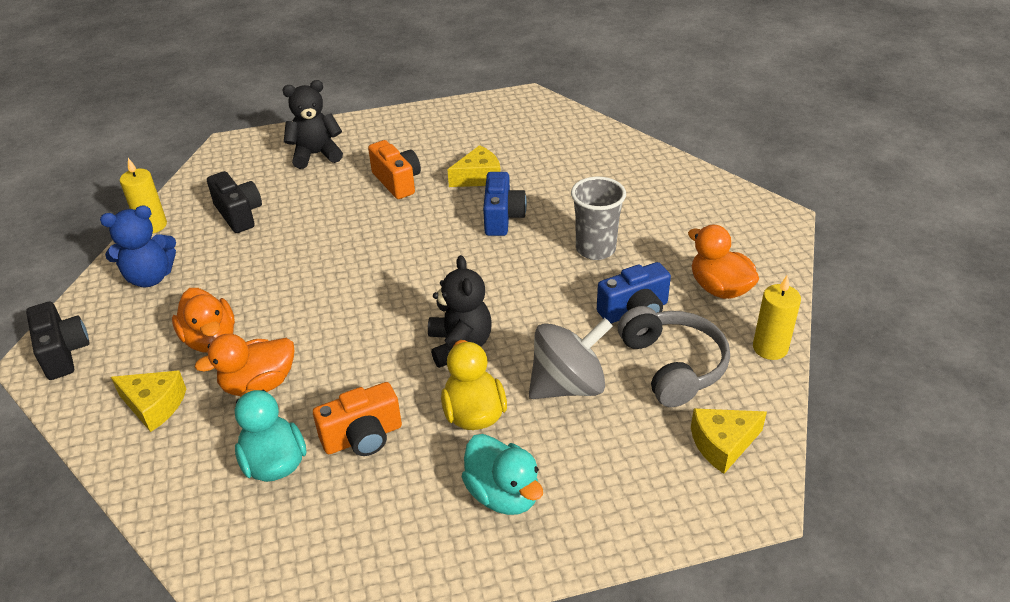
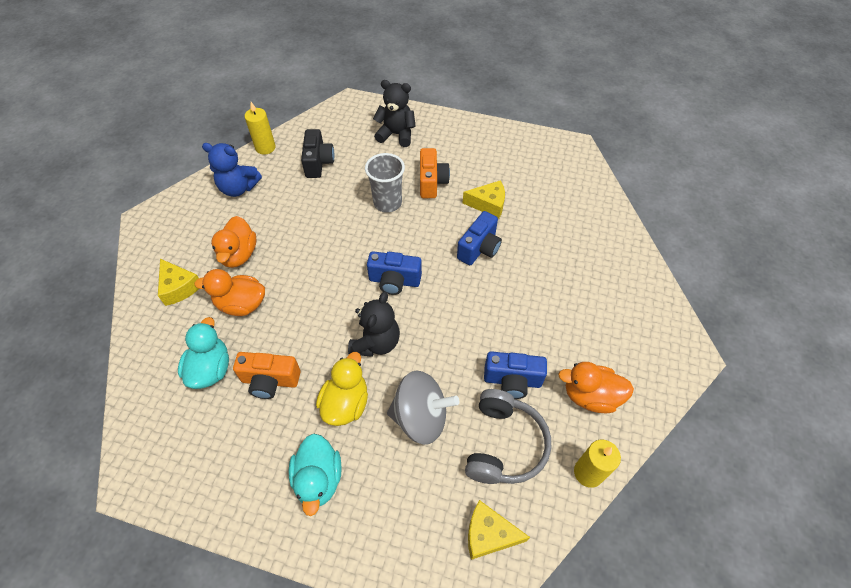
camera: 30 degrees right, 15 degrees up
black camera [26,301,89,380] -> none
grey cup [571,176,626,260] -> grey cup moved to [365,153,405,213]
orange duck [688,225,759,299] -> orange duck turned 75 degrees counterclockwise [558,362,634,413]
none -> blue camera [367,251,422,295]

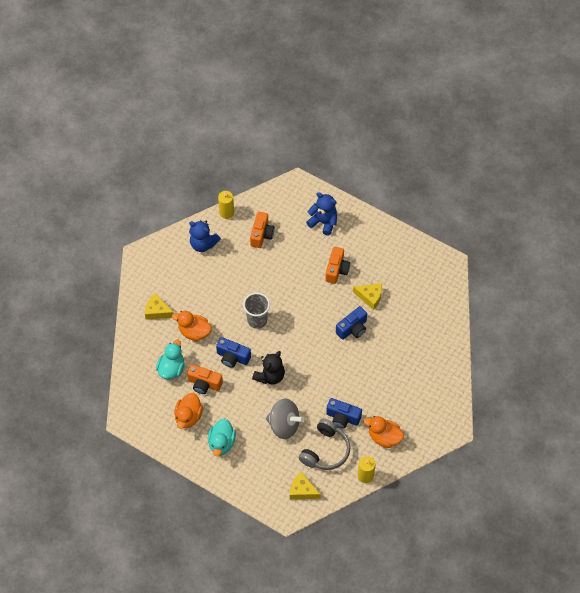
camera: 15 degrees right, 5 degrees up
yellow cheese [158,259,199,306] -> yellow cheese turned 135 degrees clockwise [145,293,174,320]
orange duck [211,216,257,268] -> orange duck moved to [174,393,203,429]
black camera [301,129,335,178] -> orange camera [250,212,275,248]
yellow duck [316,352,368,426] -> none
grey cup [365,153,405,213] -> grey cup moved to [243,292,270,329]
blue camera [367,251,422,295] -> blue camera moved to [216,337,251,368]
black teddy bear [373,80,416,147] -> blue teddy bear [306,192,337,236]

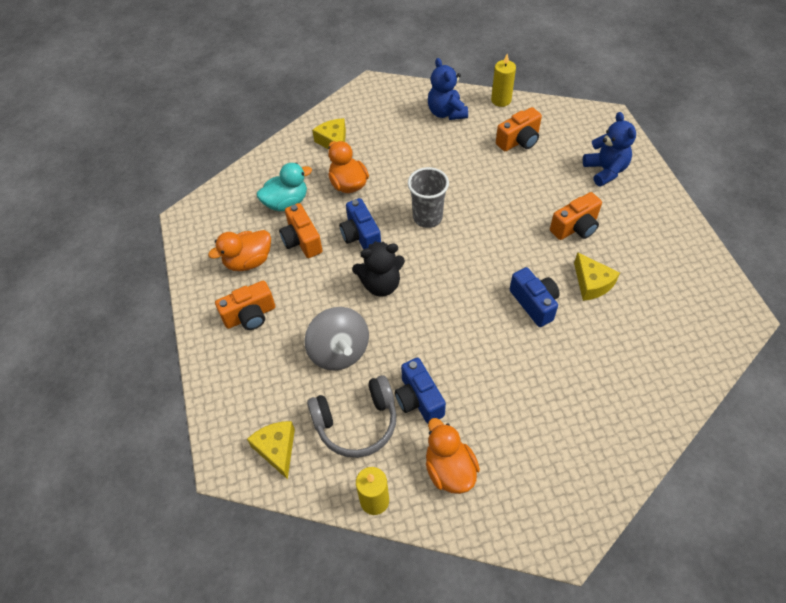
camera: 45 degrees right, 5 degrees down
turquoise duck [208,418,236,456] -> orange camera [215,281,275,330]
blue camera [336,306,367,340] -> blue camera turned 120 degrees counterclockwise [510,267,560,327]

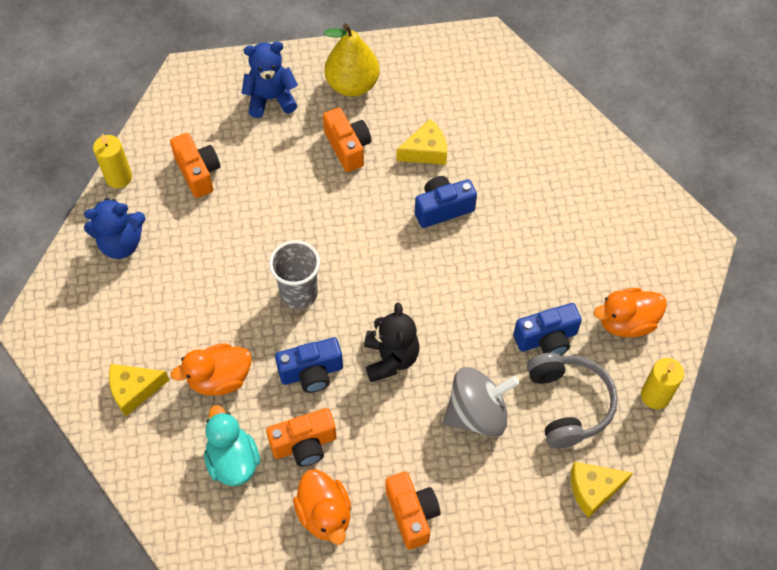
camera: 85 degrees left, 5 degrees up
none -> yellow pear [324,23,380,97]

